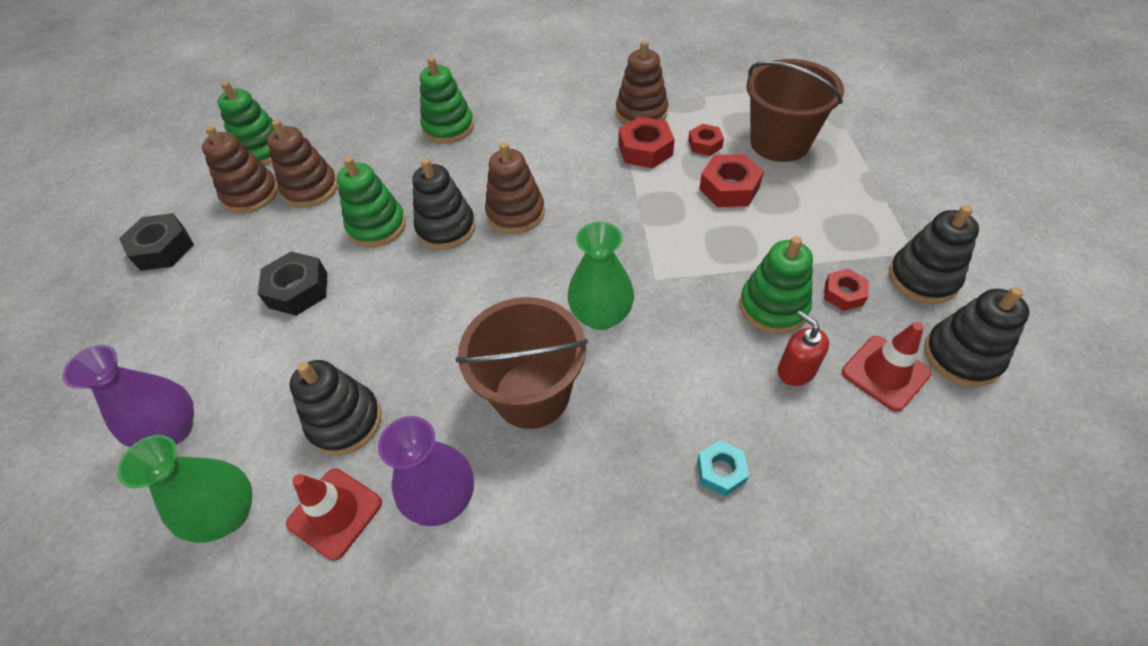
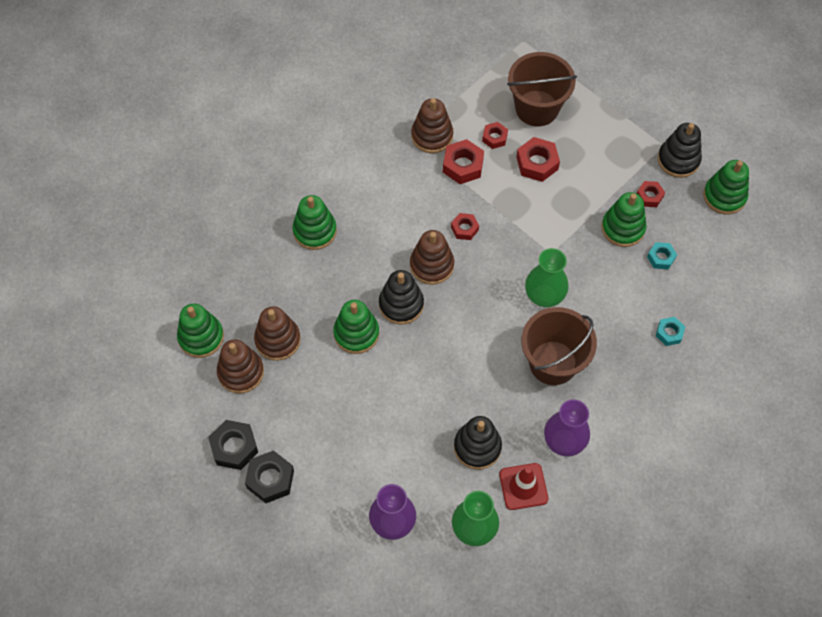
camera: 45 degrees left, 10 degrees up
black nut [258,251,327,316] -> black nut moved to [245,450,294,503]
red soap dispenser [778,311,829,386] -> turquoise nut [647,242,677,269]
red traffic cone [842,322,931,411] -> none
black stacking toy [924,287,1030,387] -> green stacking toy [703,160,749,214]
none -> red nut [451,213,479,240]

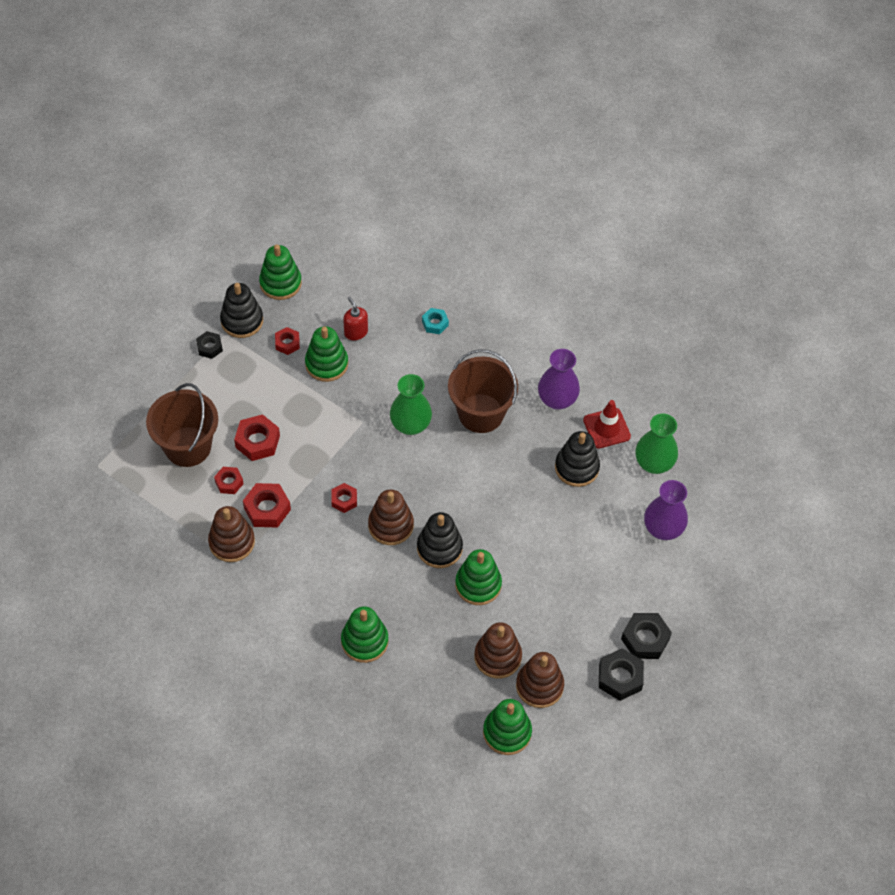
camera: 100 degrees left, 5 degrees down
turquoise nut [647,242,677,269] -> red soap dispenser [343,297,368,341]
none -> black nut [196,331,223,359]

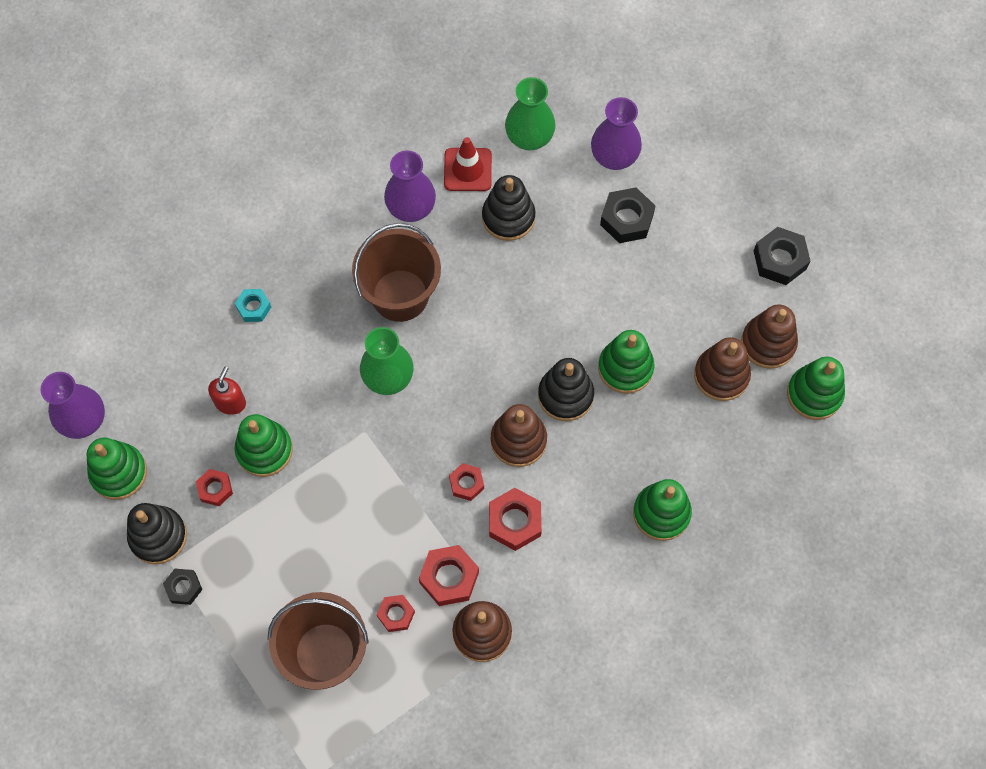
camera: 70 degrees left, 10 degrees up
red nut [234,414,280,461] -> red nut moved to [489,488,542,551]
red soap dispenser [343,297,368,341] -> red soap dispenser turned 120 degrees clockwise [208,366,246,415]
black nut [621,613,672,659] -> black nut moved to [600,187,655,243]
none -> purple vase [40,372,105,439]

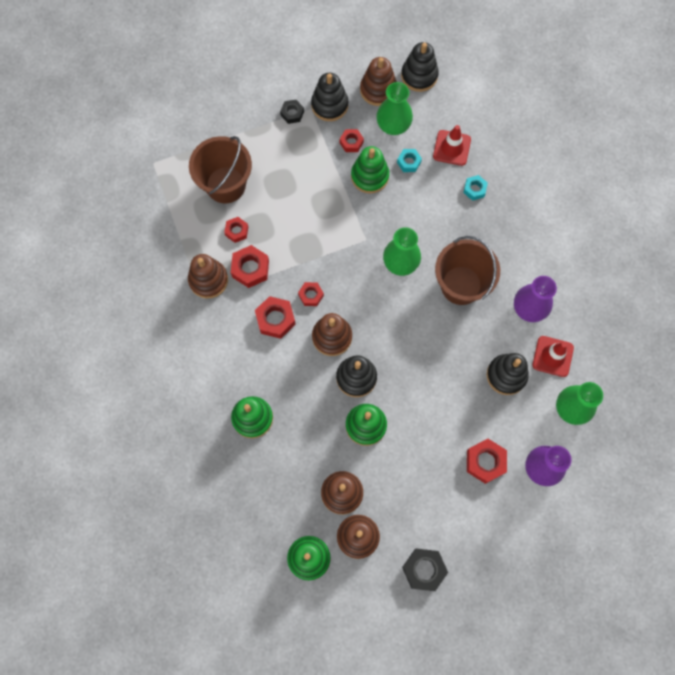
camera: 105 degrees right, 5 degrees up
purple vase [40,372,105,439] -> black stacking toy [401,42,439,92]
green stacking toy [87,438,147,500] -> brown stacking toy [360,57,397,106]
red soap dispenser [208,366,246,415] -> turquoise nut [397,149,422,172]
black nut [600,187,655,243] -> red nut [467,439,507,484]
none -> green vase [376,82,413,135]
none -> red traffic cone [433,125,471,166]

